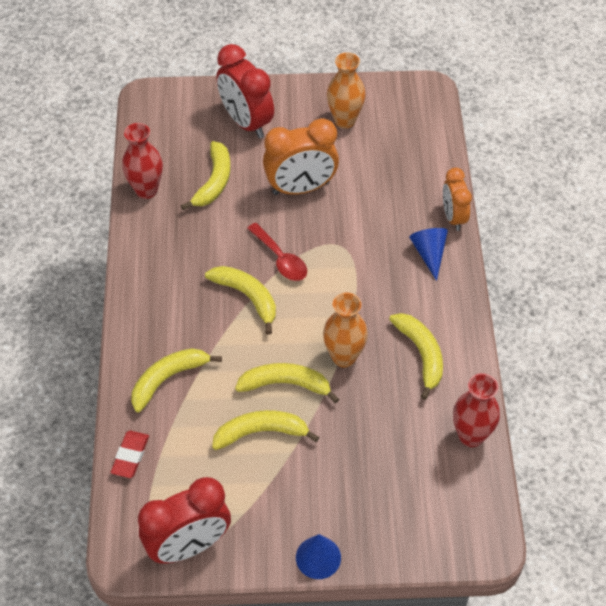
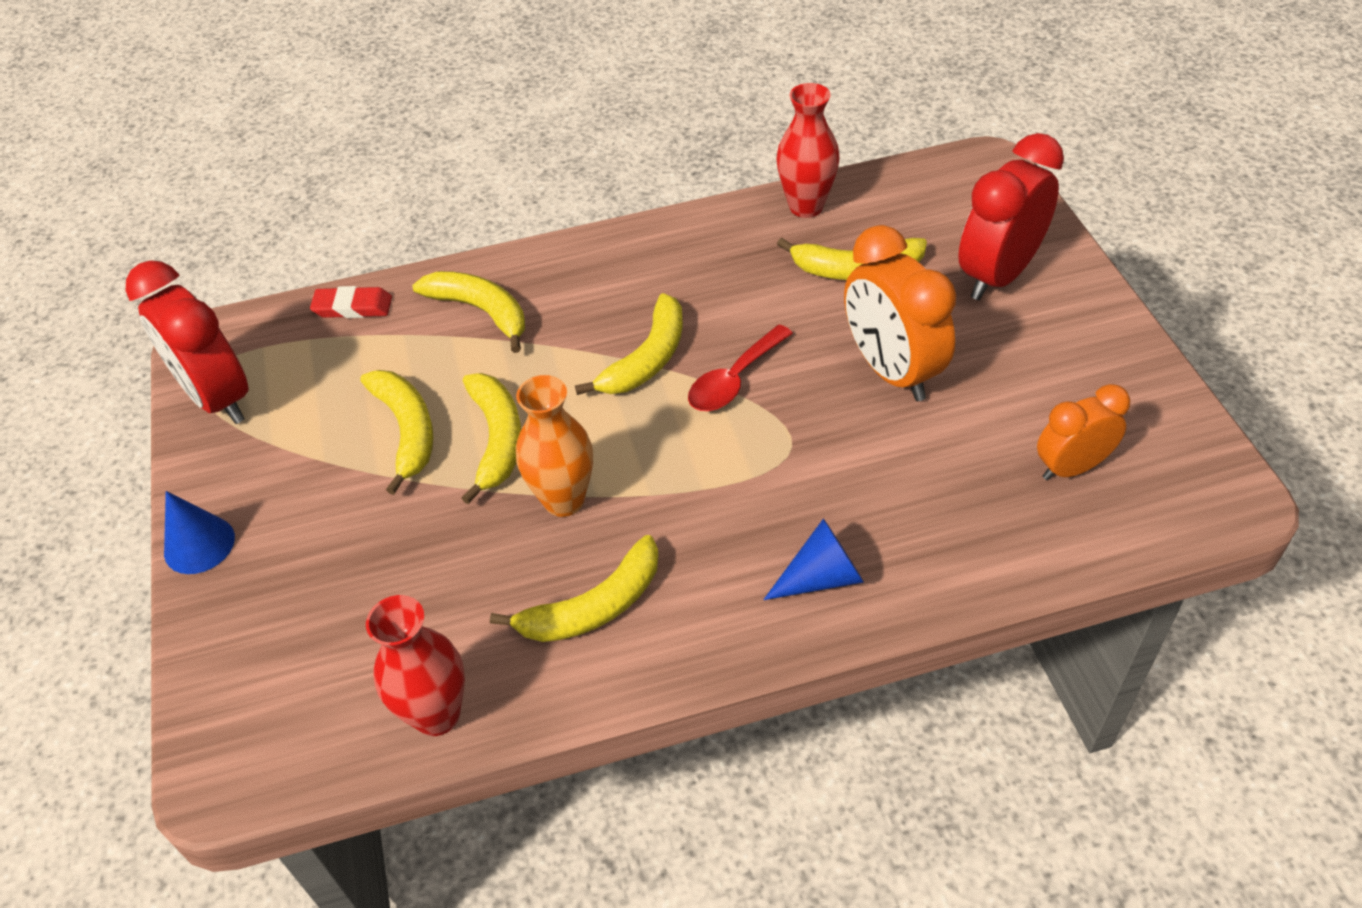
camera: 80 degrees right, 5 degrees down
orange vase [327,52,366,129] -> none
orange clock [443,168,472,231] -> orange clock moved to [1037,384,1130,480]

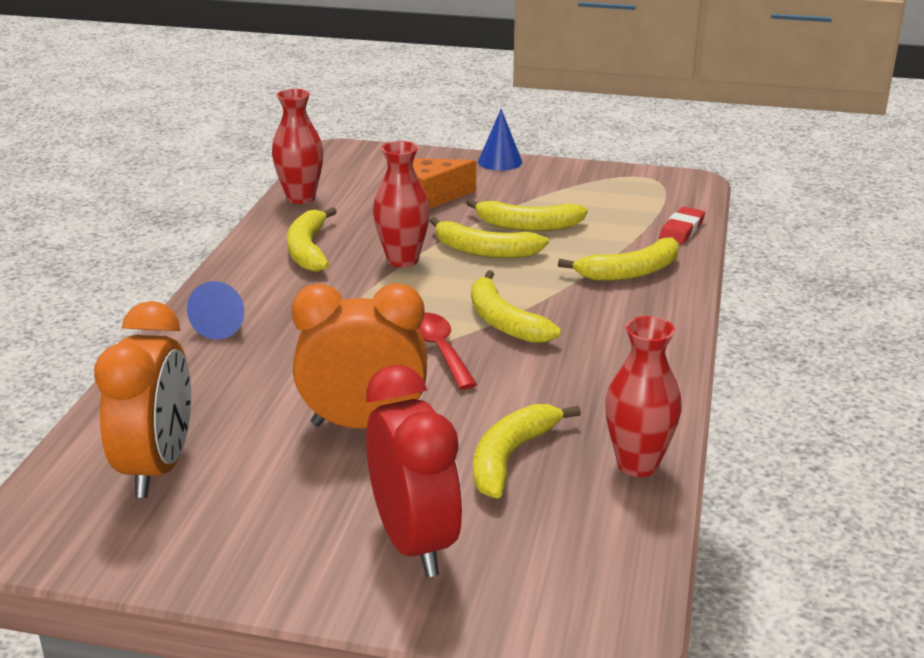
camera: 115 degrees right, 20 degrees down
red clock [126,260,249,424] -> none
orange vase [516,375,593,517] -> red vase [373,141,430,267]
orange clock [1037,384,1130,480] -> orange clock [94,301,191,498], size x1.61
none -> orange cheese [413,158,476,209]

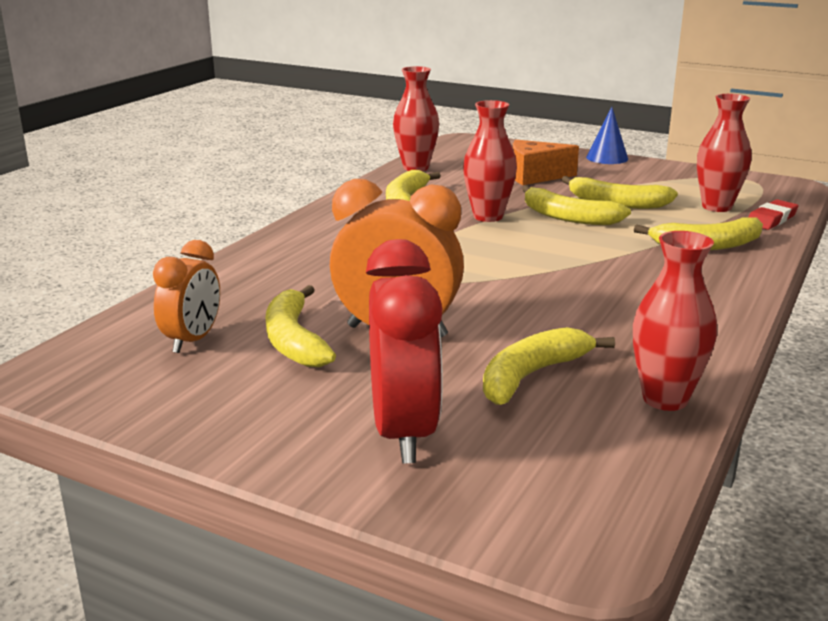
camera: 15 degrees right, 5 degrees down
orange clock [94,301,191,498] -> orange clock [153,240,220,353], size x0.62
blue cone [187,281,244,340] -> none
red spoon [418,312,477,390] -> none
yellow banana [471,270,561,343] -> yellow banana moved to [266,285,336,367]
none -> red vase [697,94,751,212]

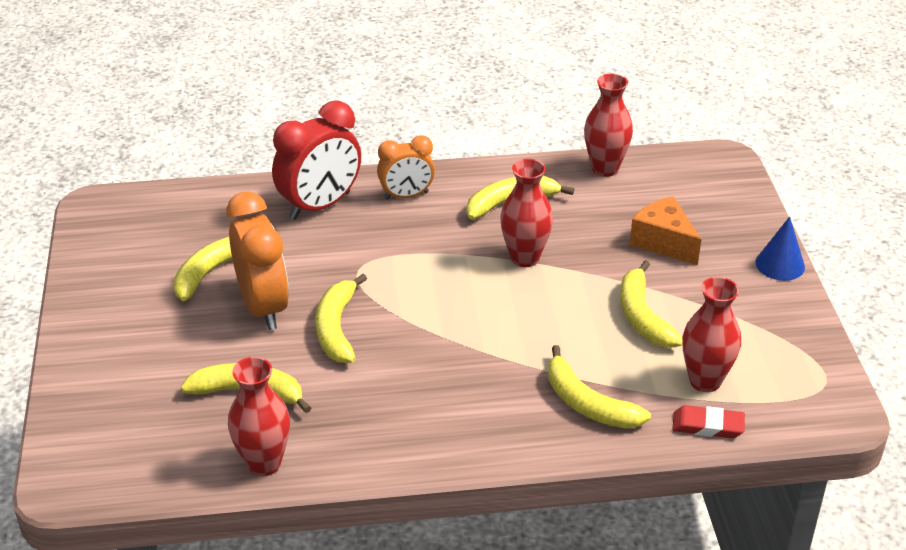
camera: 55 degrees right, 15 degrees up
orange clock [153,240,220,353] -> orange clock moved to [377,135,435,200]
red clock [366,239,443,464] -> red clock moved to [272,100,361,220]
yellow banana [522,185,631,225] -> yellow banana moved to [316,274,367,363]

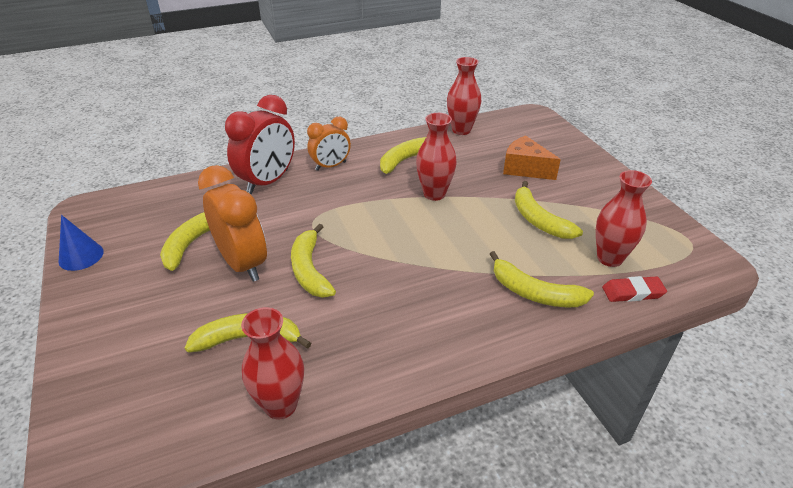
camera: 15 degrees left, 0 degrees up
blue cone [756,216,805,281] -> blue cone moved to [58,215,104,271]

